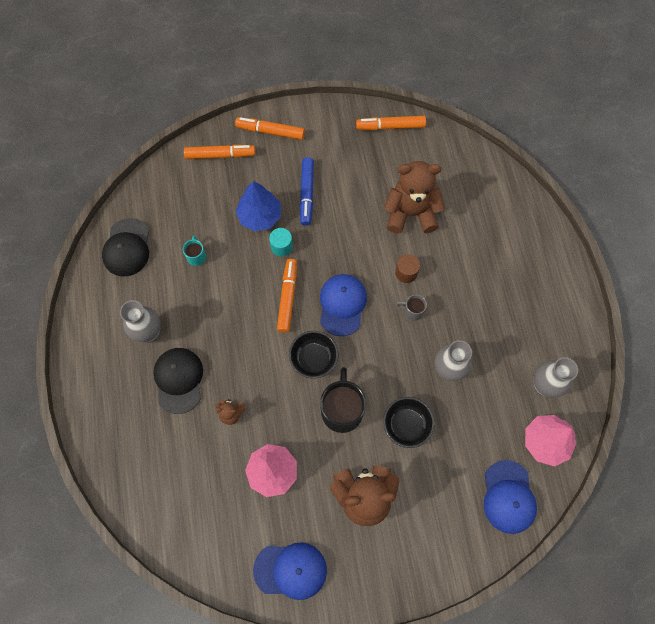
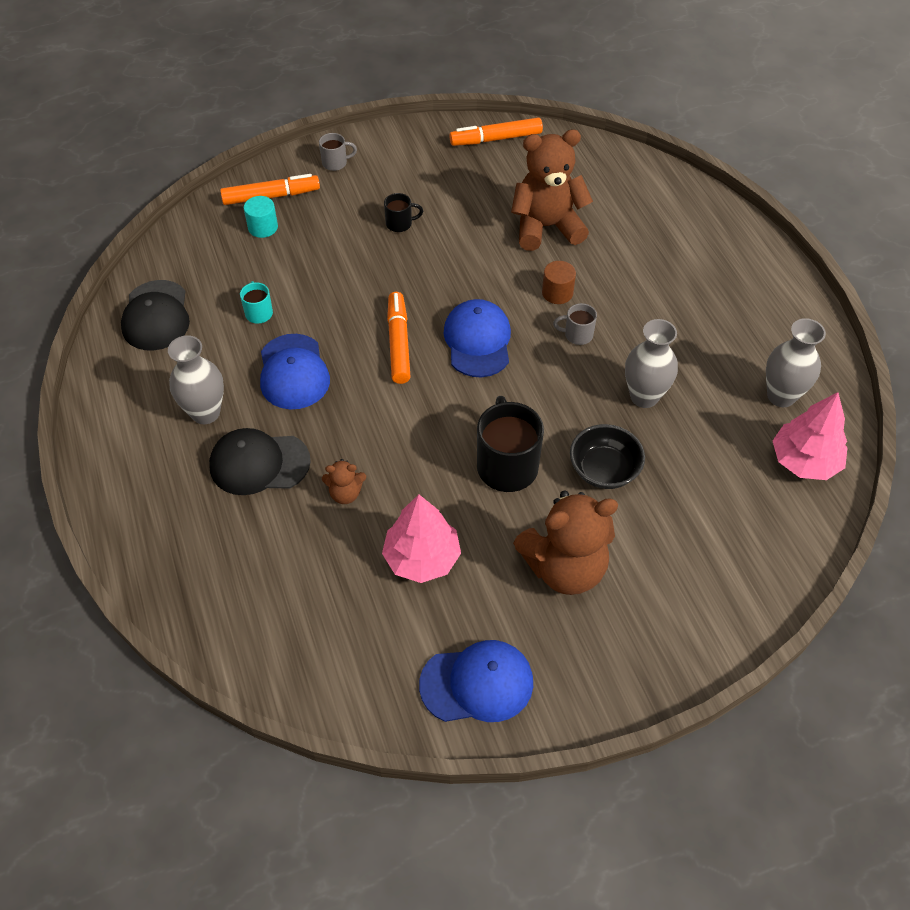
camera: 10 degrees left, 15 degrees down
black cap [153,348,203,414] -> black cap turned 75 degrees counterclockwise [209,428,311,495]
orange marker [235,117,305,140] -> grey mug [319,133,357,171]
blue tree [236,181,281,231] -> none
turquoise cylinder [269,228,293,257] -> turquoise cylinder moved to [244,196,278,238]
black bowl [289,331,338,379] -> none
blue marker [300,157,314,226] -> black mug [384,193,423,232]
blue cap [484,460,537,534] -> blue cap moved to [260,334,330,409]

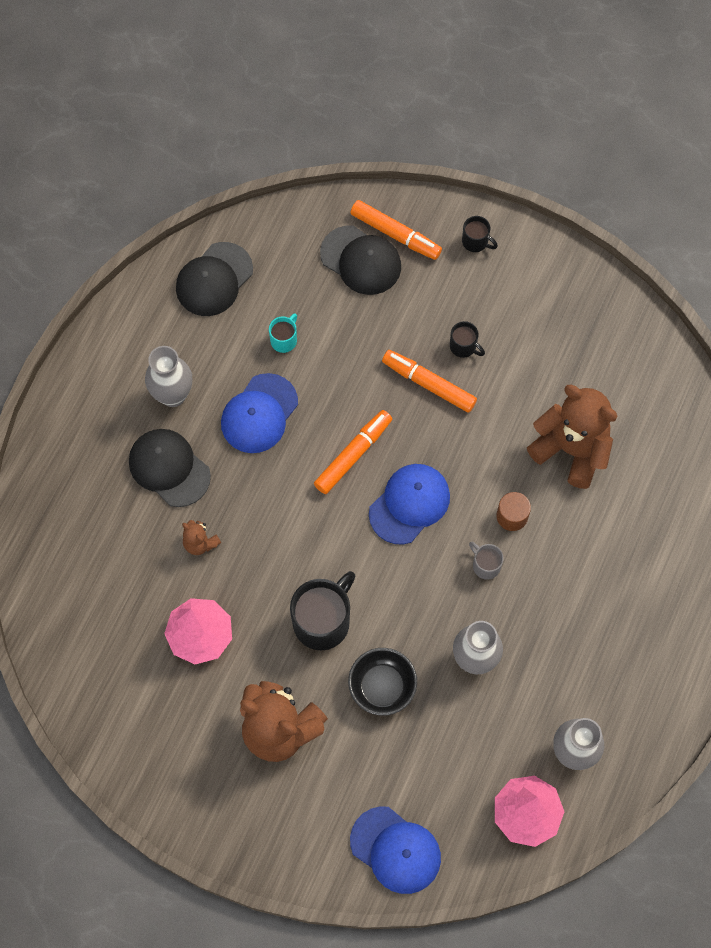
camera: 45 degrees right, 15 degrees up
turquoise cylinder [244,196,278,238] -> black cap [320,226,401,295]
grey mug [319,133,357,171] -> black mug [462,216,498,252]
blue cap [419,640,533,722] -> blue cap moved to [350,806,441,894]
orange marker [449,117,543,146] -> orange marker moved to [382,350,477,413]

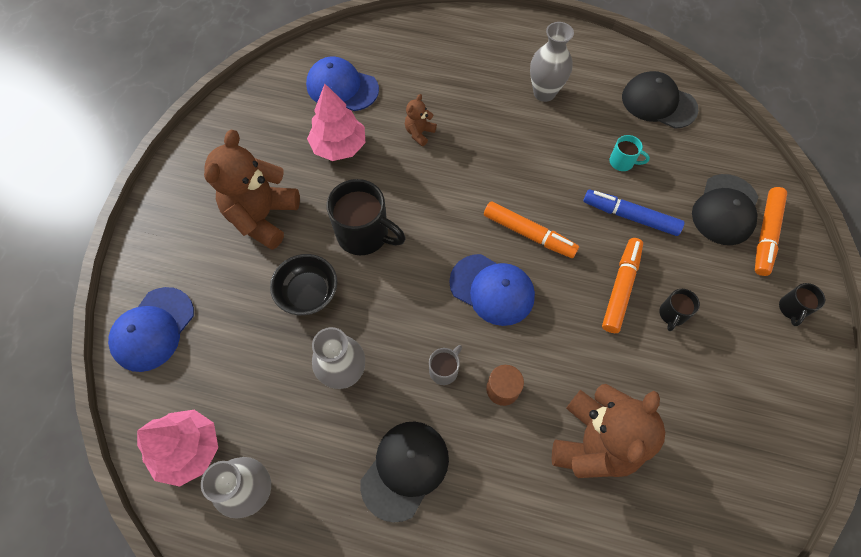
camera: 80 degrees right, 5 degrees down
black cap [129,429,211,507] -> black cap moved to [360,422,449,523]
blue cap [221,373,298,453] -> blue cap moved to [306,57,379,111]
none -> blue marker [583,190,684,236]

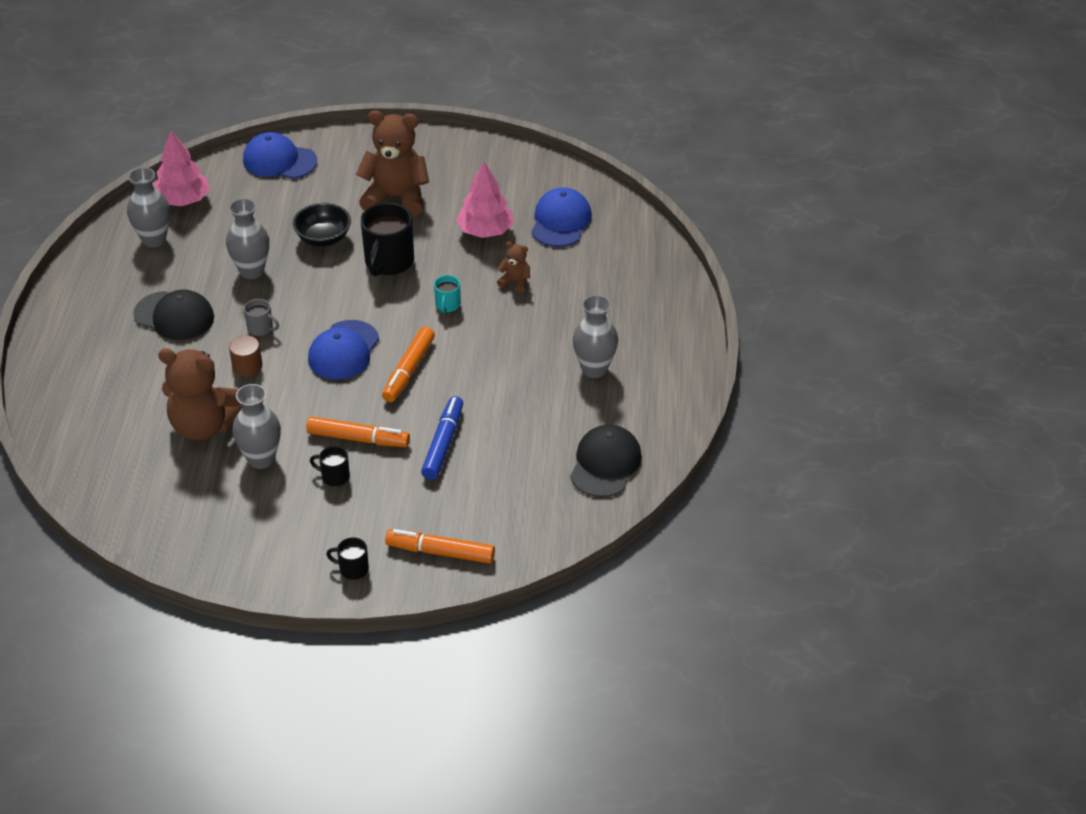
camera: 80 degrees right, 20 degrees down
turquoise mug [609,135,650,171] -> turquoise mug moved to [434,275,461,313]
black cap [692,174,758,245] -> none
none -> grey vase [232,384,281,469]

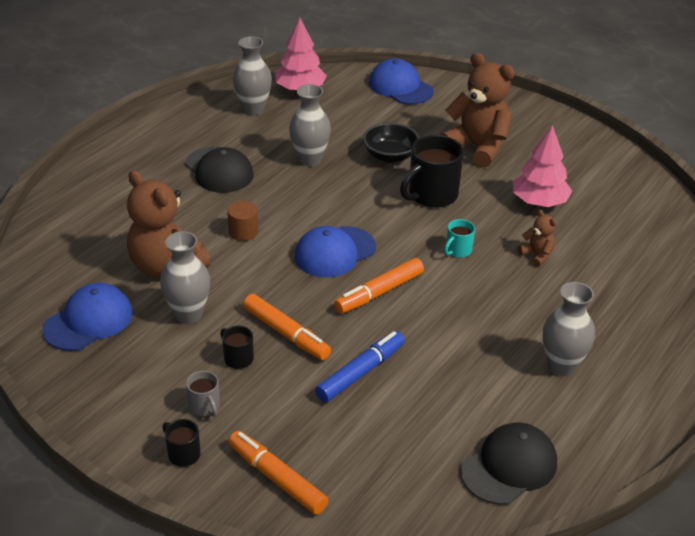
camera: 30 degrees right, 5 degrees down
grey mug [244,299,279,336] -> grey mug moved to [186,371,220,417]
blue cap [532,187,592,247] -> blue cap moved to [42,283,133,351]

